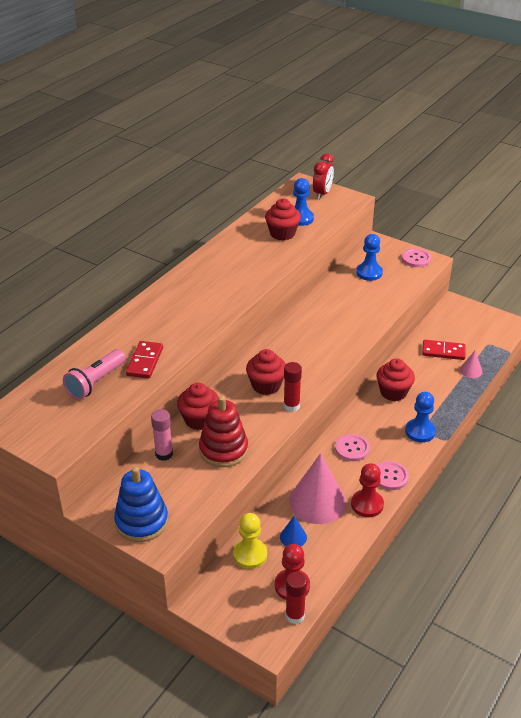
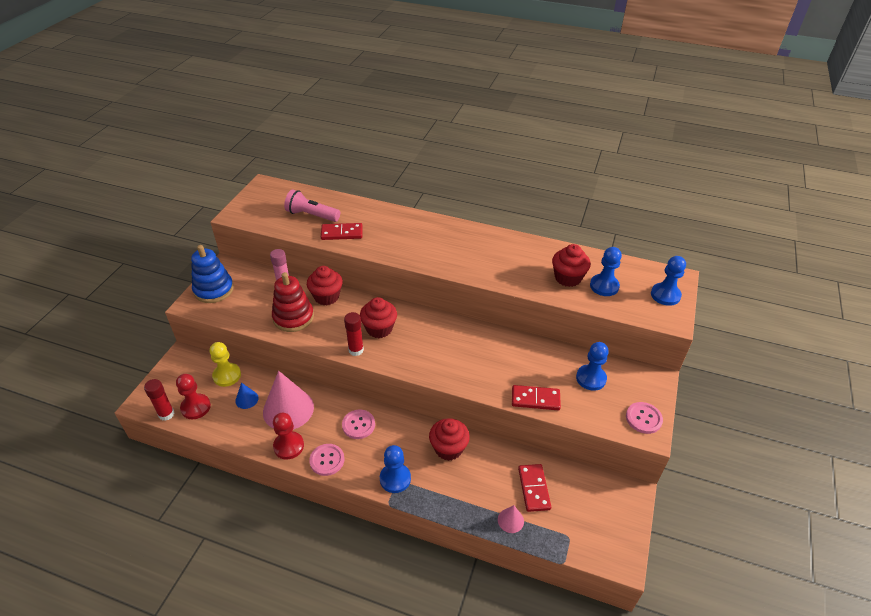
camera: 75 degrees right, 5 degrees up
red clock [313,154,334,199] -> blue pawn [651,256,686,306]
none -> red domino [512,385,561,410]

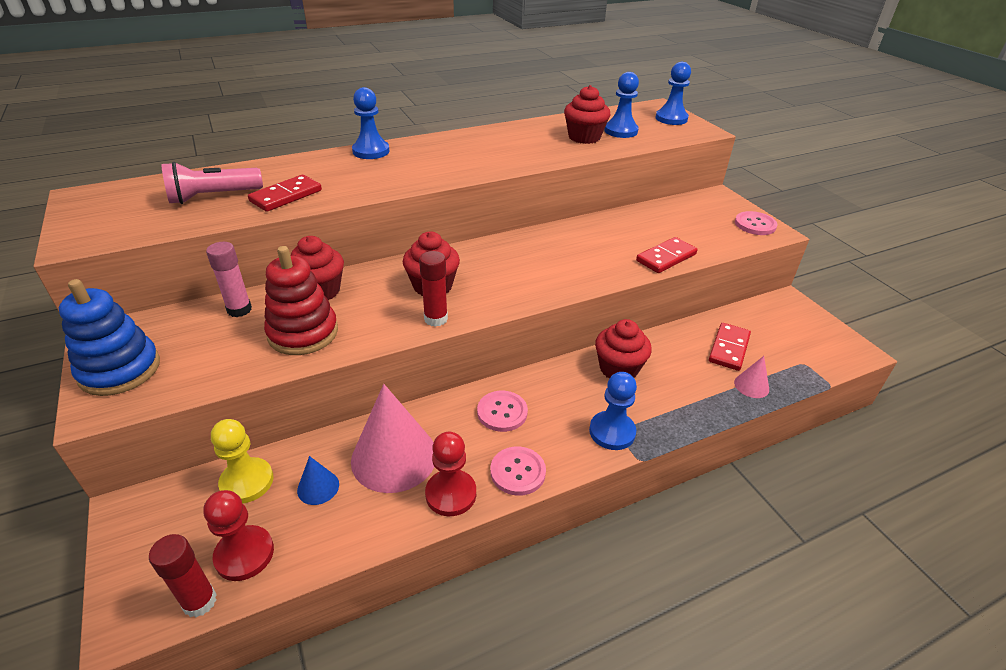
camera: 45 degrees left, 5 degrees down
red domino [518,464,551,512] -> red domino turned 75 degrees clockwise [709,323,751,371]
blue pawn [576,342,609,391] -> blue pawn moved to [352,87,390,159]

